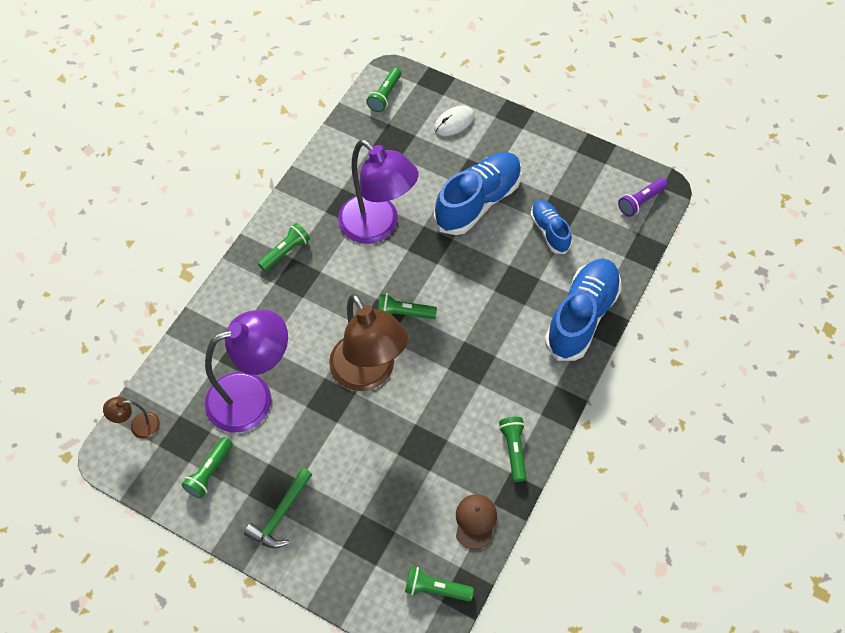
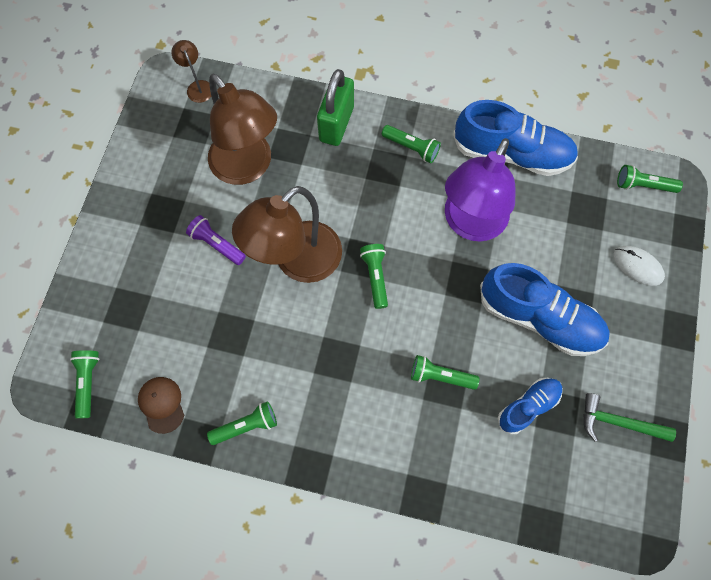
camera: 75 degrees right, 10 degrees up
green flashlight [181,437,233,499] -> green flashlight moved to [411,355,480,390]
purple lamp [205,310,288,432] -> brown lamp [208,73,277,185]
green hammer [244,468,312,548] -> green hammer moved to [583,393,676,442]
brown cap [456,494,497,550] -> brown cap turned 105 degrees counterclockwise [138,377,184,434]
blue shoe [545,259,622,361] -> blue shoe moved to [453,100,578,176]
purple flashlight [618,178,668,217] -> purple flashlight moved to [186,215,246,265]
none -> green padlock [317,69,354,146]

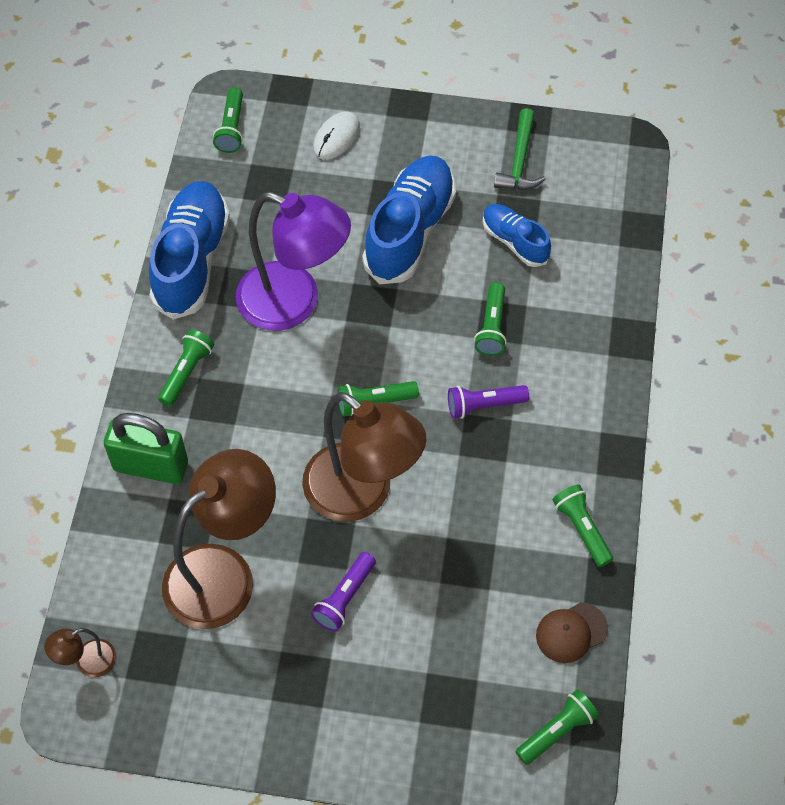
camera: 95 degrees left, 10 degrees down
green flashlight [70,350,99,419] -> green flashlight turned 150 degrees clockwise [515,689,599,765]
none -> purple flashlight [448,385,529,419]

